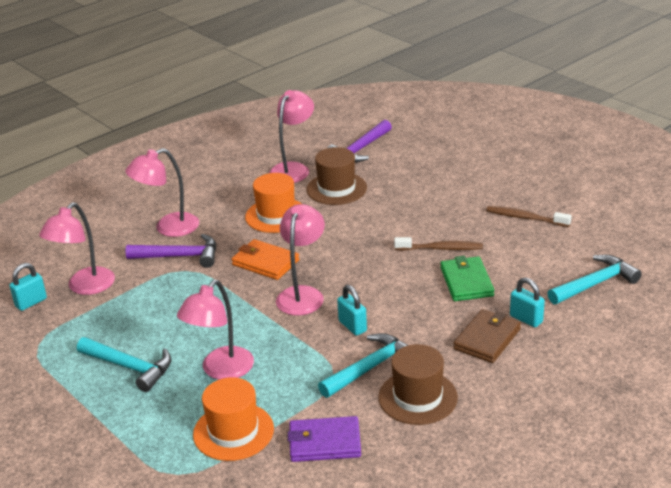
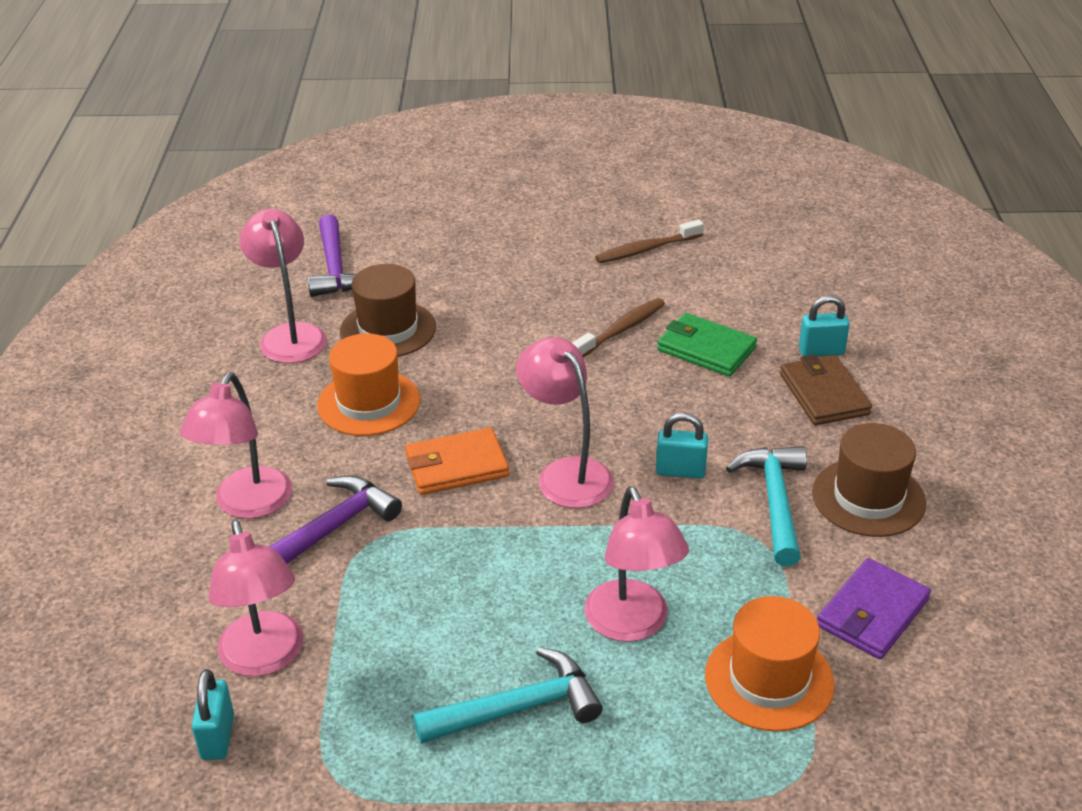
camera: 50 degrees left, 5 degrees up
turquoise hammer [547,255,642,304] -> none

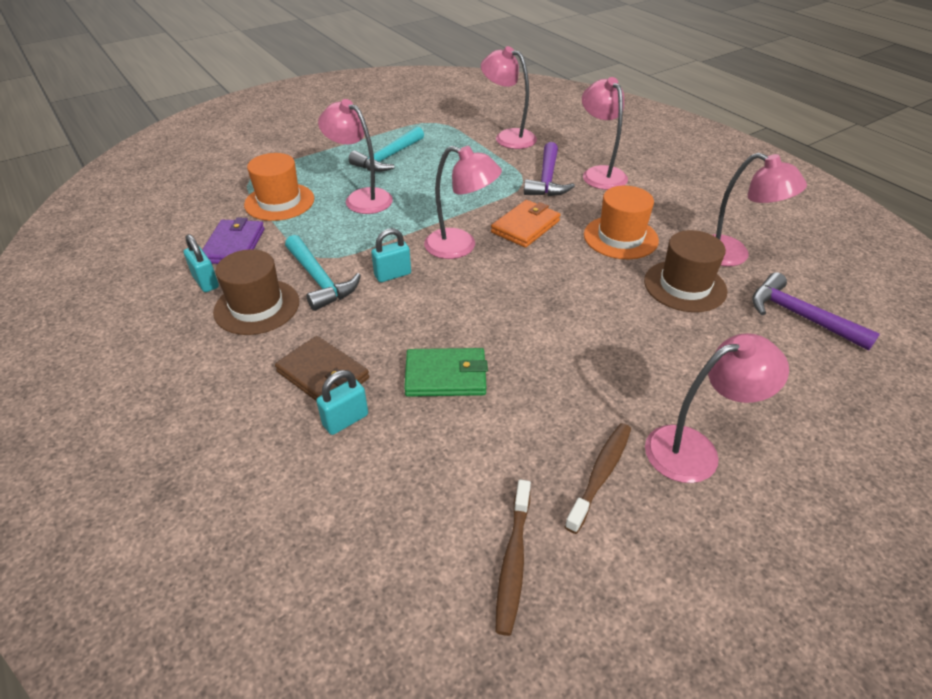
camera: 145 degrees right, 5 degrees up
turquoise padlock [192,669,234,760] -> turquoise padlock moved to [184,234,219,292]
brown toothbrush [572,298,665,357] -> brown toothbrush moved to [495,479,531,636]
none -> pink lamp [645,333,789,483]

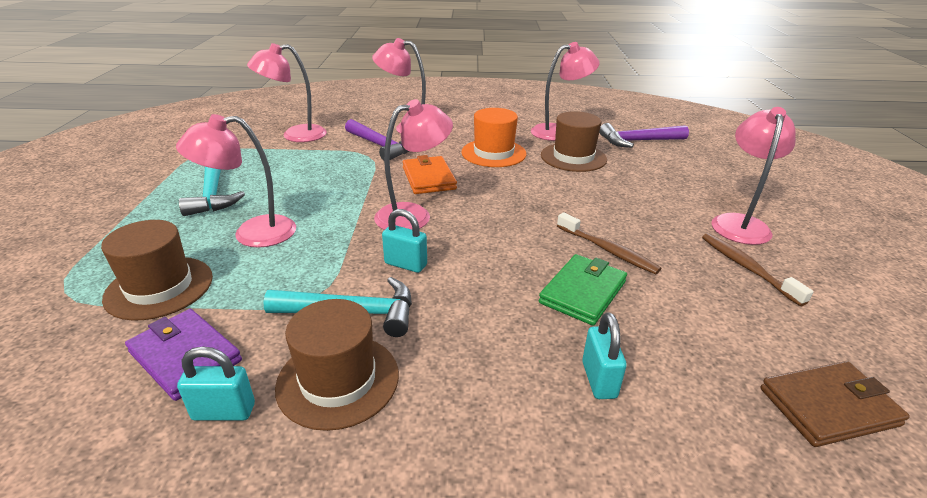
camera: 55 degrees left, 10 degrees down
orange hat [244,153,314,221] -> brown hat [101,220,213,321]
brown wallet [275,336,369,401] -> brown wallet moved to [760,361,910,447]
turquoise padlock [371,228,411,282] -> turquoise padlock turned 75 degrees counterclockwise [382,209,427,273]
brown toothbrush [495,479,531,636] -> brown toothbrush moved to [557,212,661,274]

